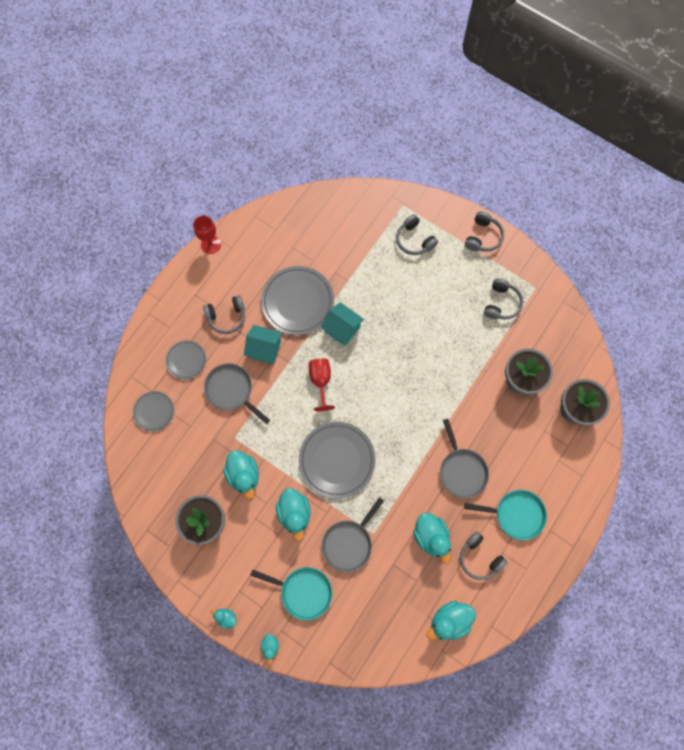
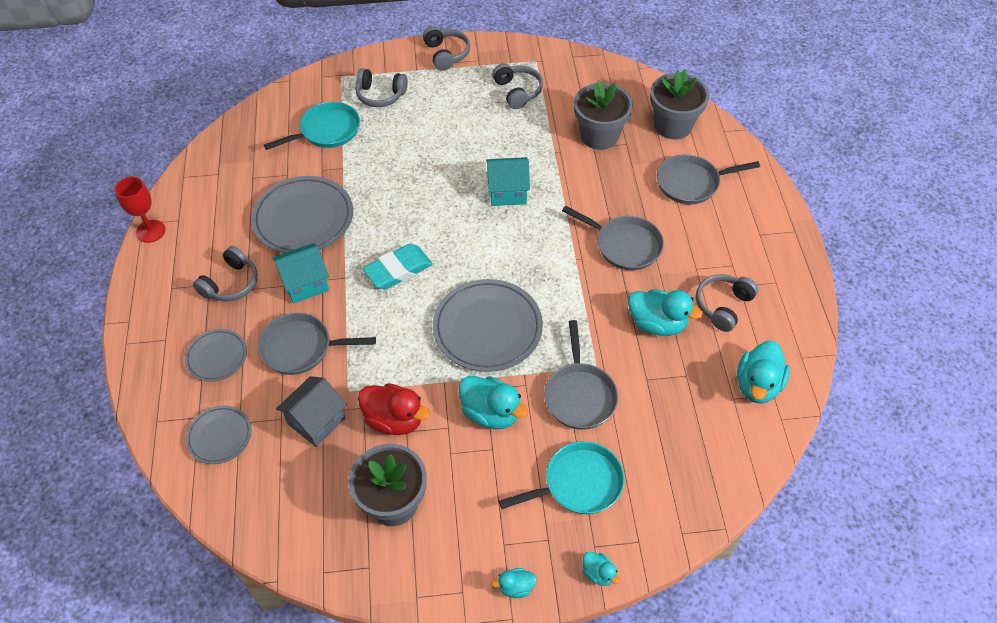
camera: 40 degrees left, 20 degrees down
turquoise duck [223,450,259,499] -> red duck [358,383,430,435]
red goblet [309,358,335,411] -> turquoise eraser [362,244,433,289]
turquoise house [321,302,364,346] -> turquoise house moved to [486,157,530,206]
grey headphones [460,531,507,580] -> grey headphones turned 120 degrees clockwise [696,274,759,332]
turquoise pan [464,490,547,540] -> turquoise pan moved to [264,102,360,150]
none -> grey house [276,376,347,447]
none -> grey pan [657,154,760,205]

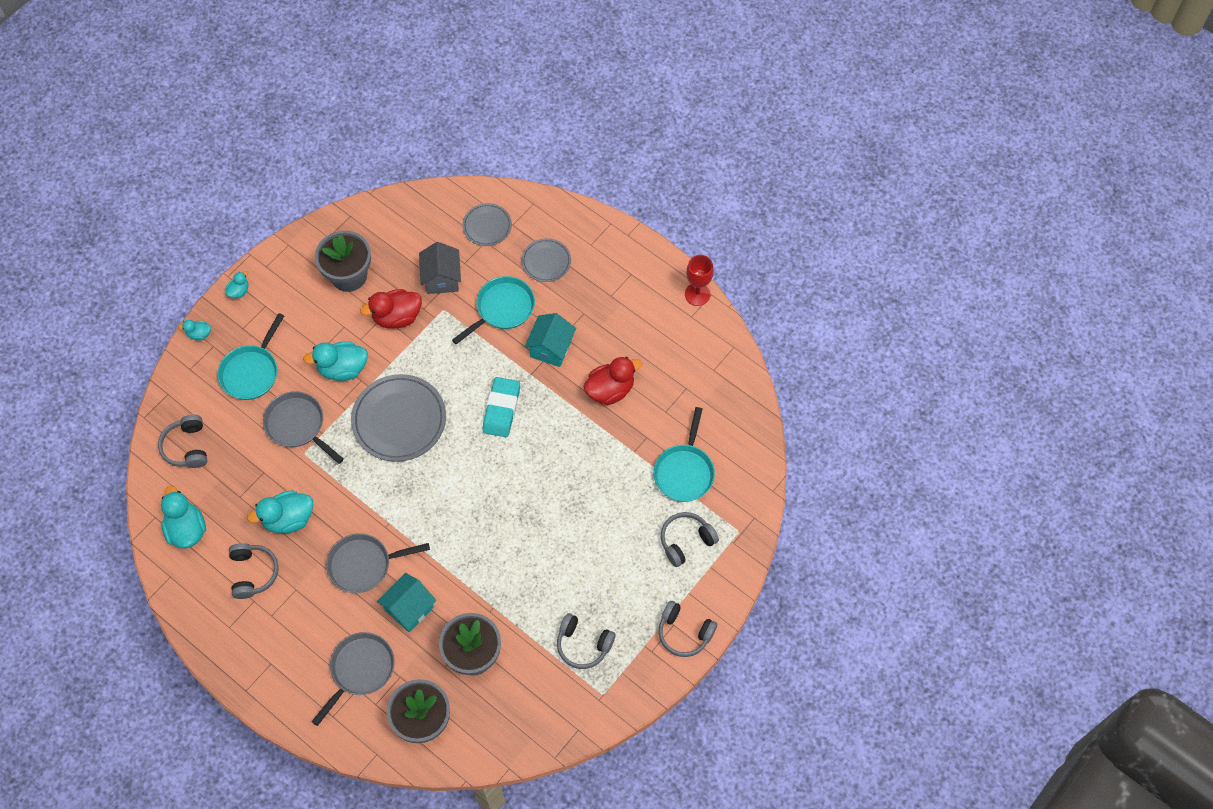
camera: 135 degrees right, 10 degrees up
grey headphones [193,246,258,302] -> grey headphones moved to [158,415,207,468]
grey plate [251,176,353,253] -> red duck [583,357,642,405]
grey pan [258,313,376,375] -> turquoise pan [452,276,535,345]
turquoise house [486,157,530,206] -> turquoise house moved to [377,573,436,632]

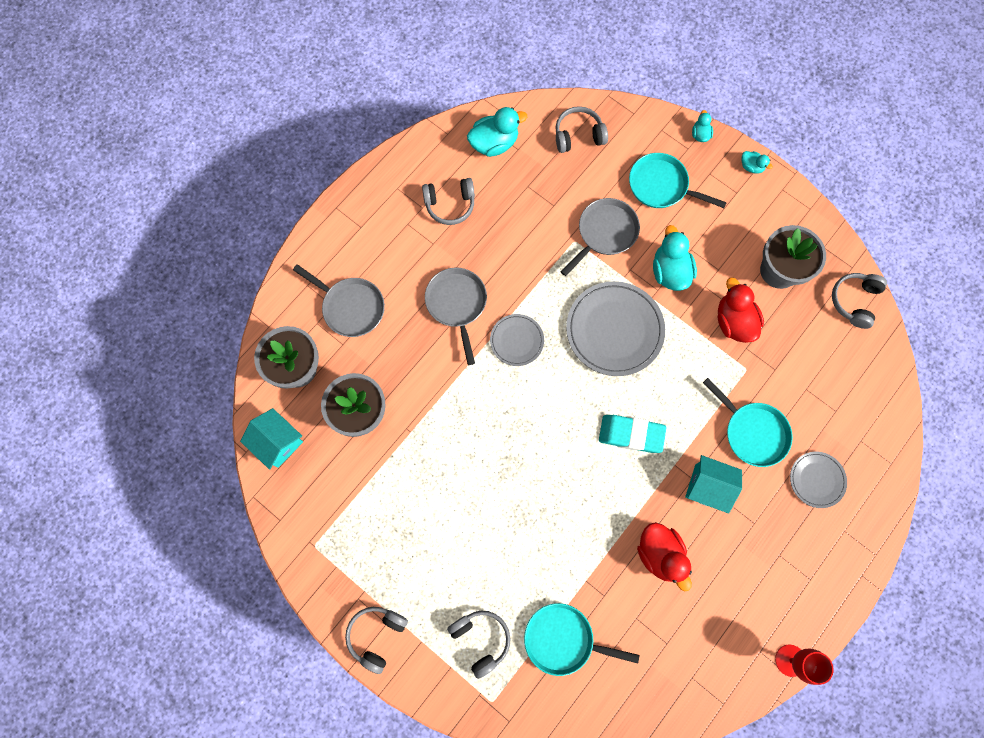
camera: 90 degrees right, 10 degrees up
turquoise duck [247,490,313,534] -> none
turquoise house [377,573,436,632] -> turquoise house moved to [240,408,303,470]
grey house [419,242,461,294] -> none
grey plate [462,203,512,246] -> grey plate moved to [490,314,544,366]
grey headphones [557,613,616,669] -> grey headphones moved to [832,273,887,329]

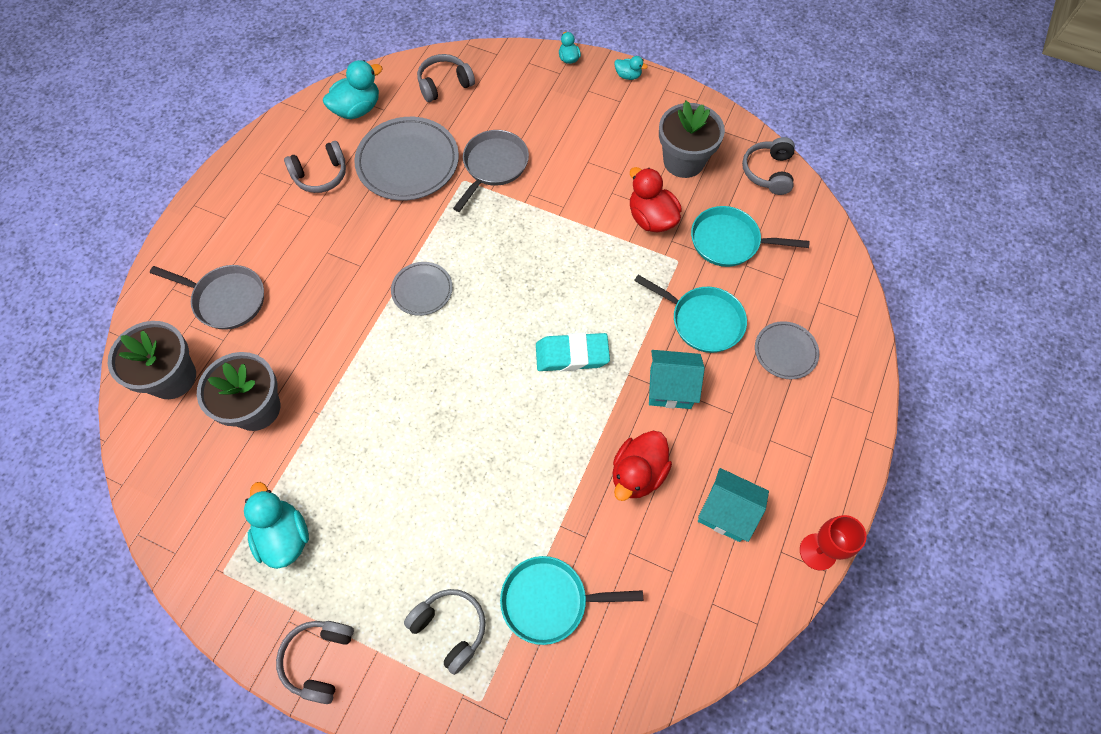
camera: 15 degrees left, 10 degrees down
turquoise house [240,408,303,470] -> turquoise house moved to [698,468,769,542]
grey pan [425,268,487,365] -> none
grey plate [566,281,665,376] -> grey plate moved to [354,117,459,201]
turquoise pan [629,153,727,208] -> turquoise pan moved to [691,206,809,267]
red duck [637,522,692,591] -> red duck turned 75 degrees clockwise [613,431,672,501]
turquoise duck [653,225,697,291] -> turquoise duck moved to [244,482,309,569]

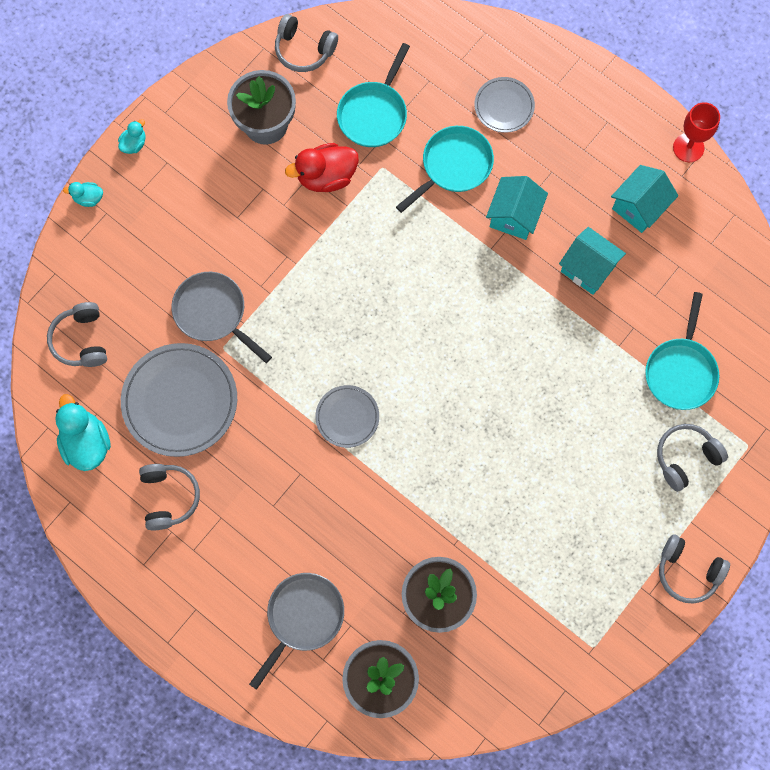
camera: 75 degrees left, 10 degrees up
turquoise duck [244,482,309,569] -> none
turquoise eraser [536,332,610,371] -> none
red duck [613,431,672,501] -> turquoise house [559,227,626,295]

